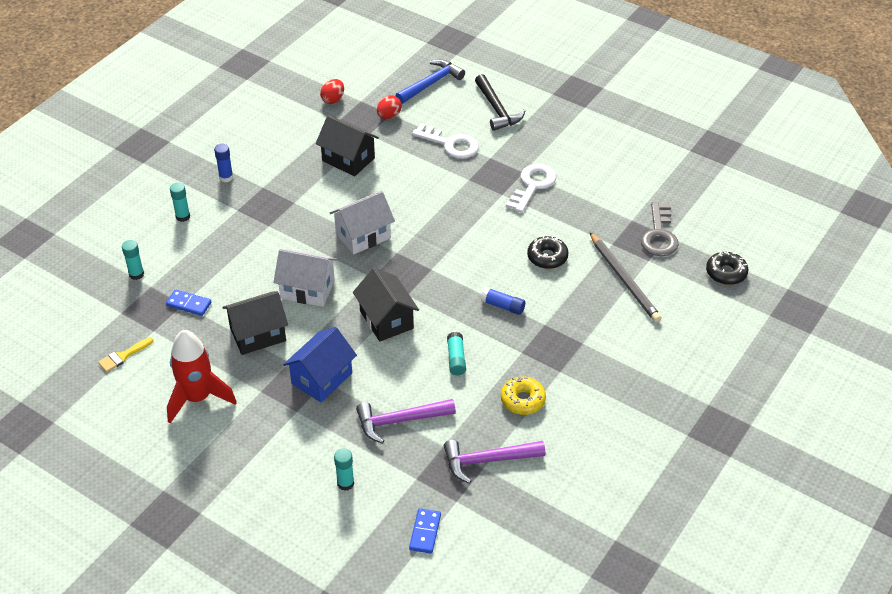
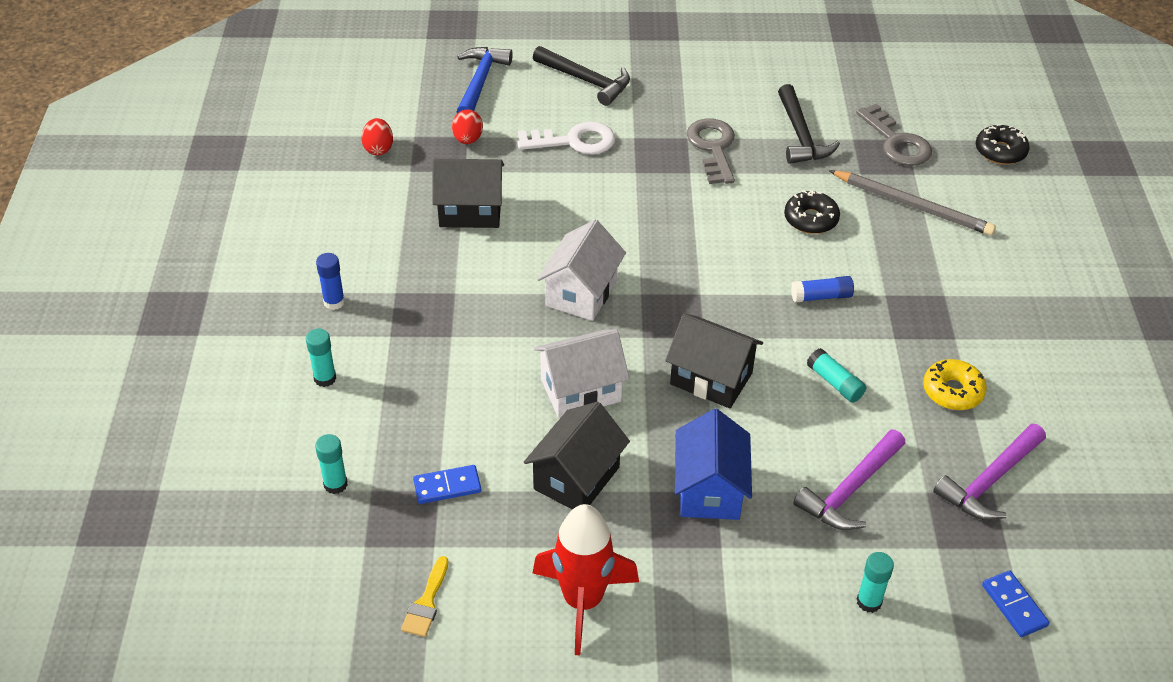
camera: 35 degrees left, 0 degrees up
white key [506,164,556,213] -> grey key [687,119,735,184]
none -> black hammer [778,84,840,164]

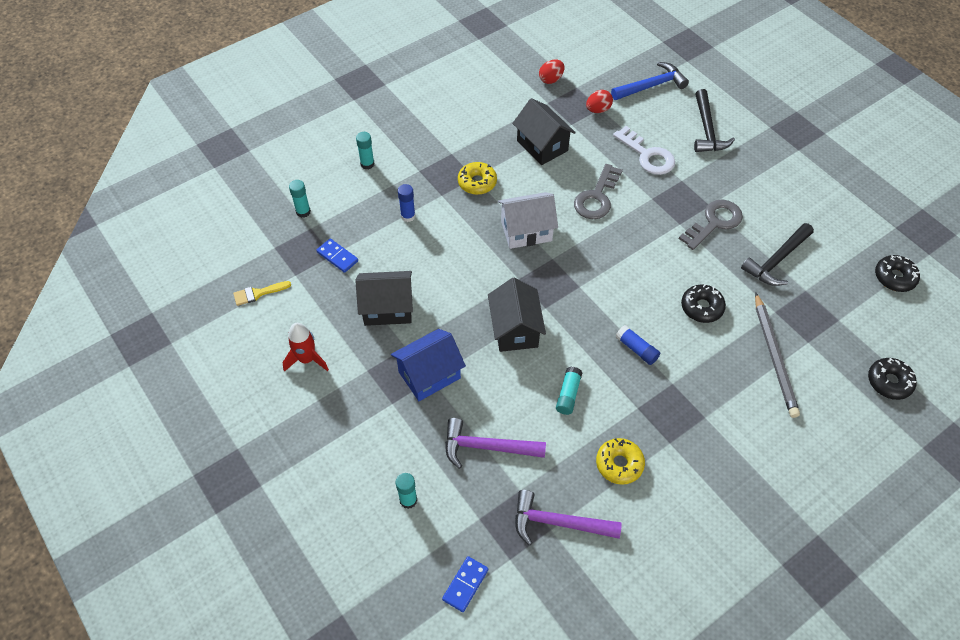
camera: 55 degrees right, 10 degrees up
blue glue stick [316,253,345,310] -> blue glue stick moved to [398,184,415,222]
red rocket [533,504,639,656] -> red rocket [282,323,329,372], size x0.65
white house [534,329,630,418] -> none
grey key [856,103,932,166] -> grey key moved to [574,164,623,219]
none -> yellow donut [458,162,497,195]
none -> black donut [875,255,920,292]

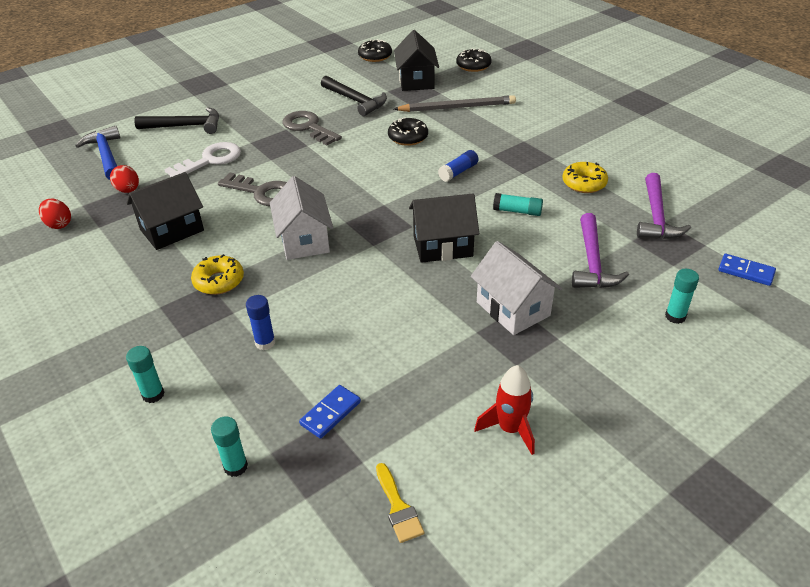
camera: 90 degrees left, 15 degrees down
black house [355,271,413,326] -> black house moved to [394,30,439,91]
blue house [391,329,466,401] -> white house [470,241,562,335]

